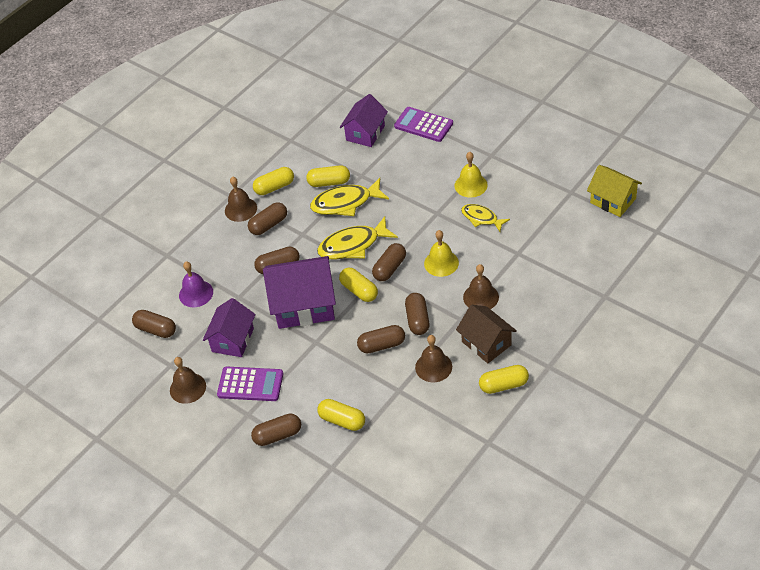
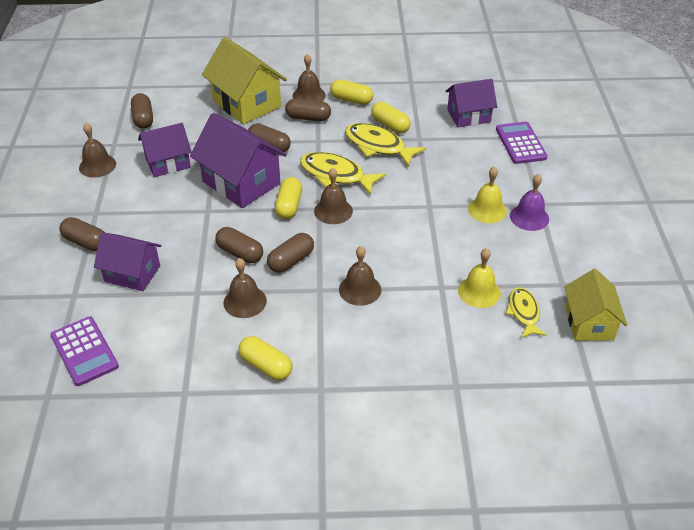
camera: 45 degrees right, 5 degrees down
purple bell [179,262,213,307] -> purple bell moved to [510,174,549,231]
purple calculator [217,367,283,401] -> purple calculator moved to [50,316,119,386]
yellow capsule [317,399,365,431] -> purple house [94,232,161,291]
brown capsule [372,243,406,281] -> brown bell [314,168,353,224]
yellow bell [424,230,459,277] -> yellow bell moved to [458,248,501,308]
brown house [456,305,517,363] -> none
yellow fish [461,204,510,232] -> yellow fish moved to [505,287,547,338]
none -> yellow house [202,37,287,124]

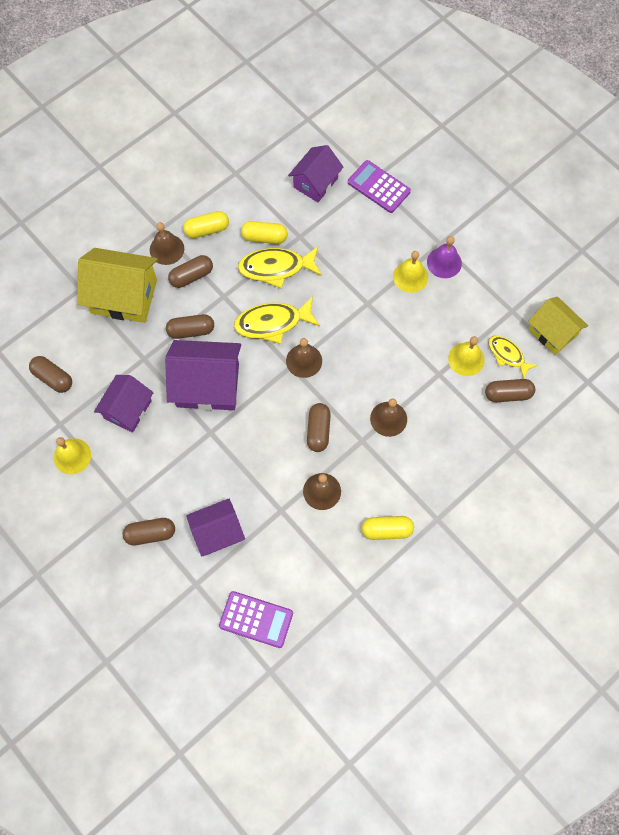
camera: 40 degrees left, 25 degrees up
brown bell [79,123,116,178] -> yellow bell [54,437,91,474]
brown capsule [215,227,263,263] -> brown capsule moved to [485,379,535,402]
yellow capsule [275,177,302,219] -> none

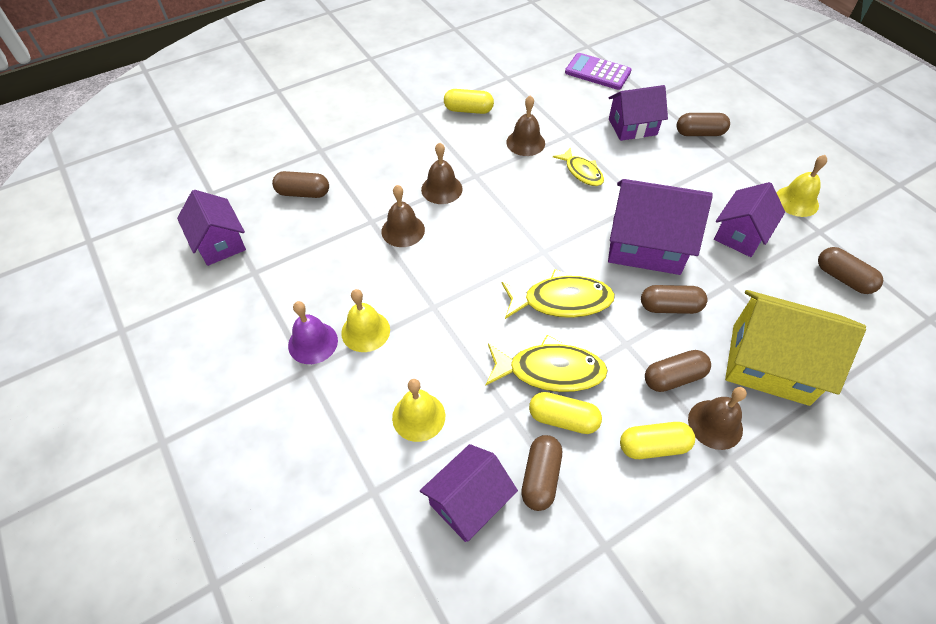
camera: 170 degrees left, 15 degrees down
brown bell [286,338,322,378] -> brown bell moved to [381,185,425,247]
brown capsule [307,403,331,452] -> brown capsule moved to [521,435,562,511]
purple calculator [348,160,411,213] -> none
yellow bell [448,336,485,376] -> yellow bell moved to [392,379,445,442]
yellow fish [489,336,538,378] -> yellow fish moved to [553,148,604,186]
yellow house [528,297,588,355] -> purple house [177,190,246,266]

